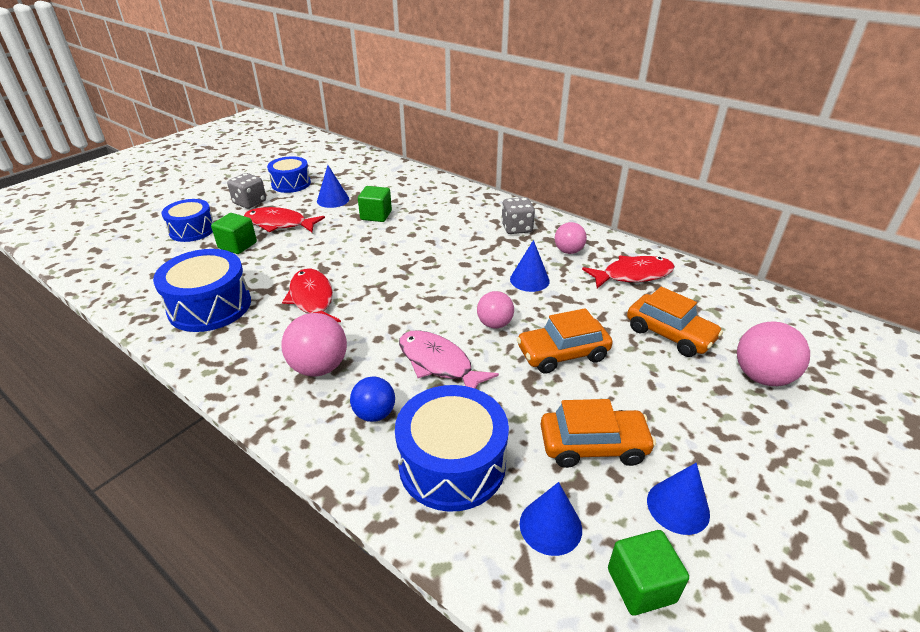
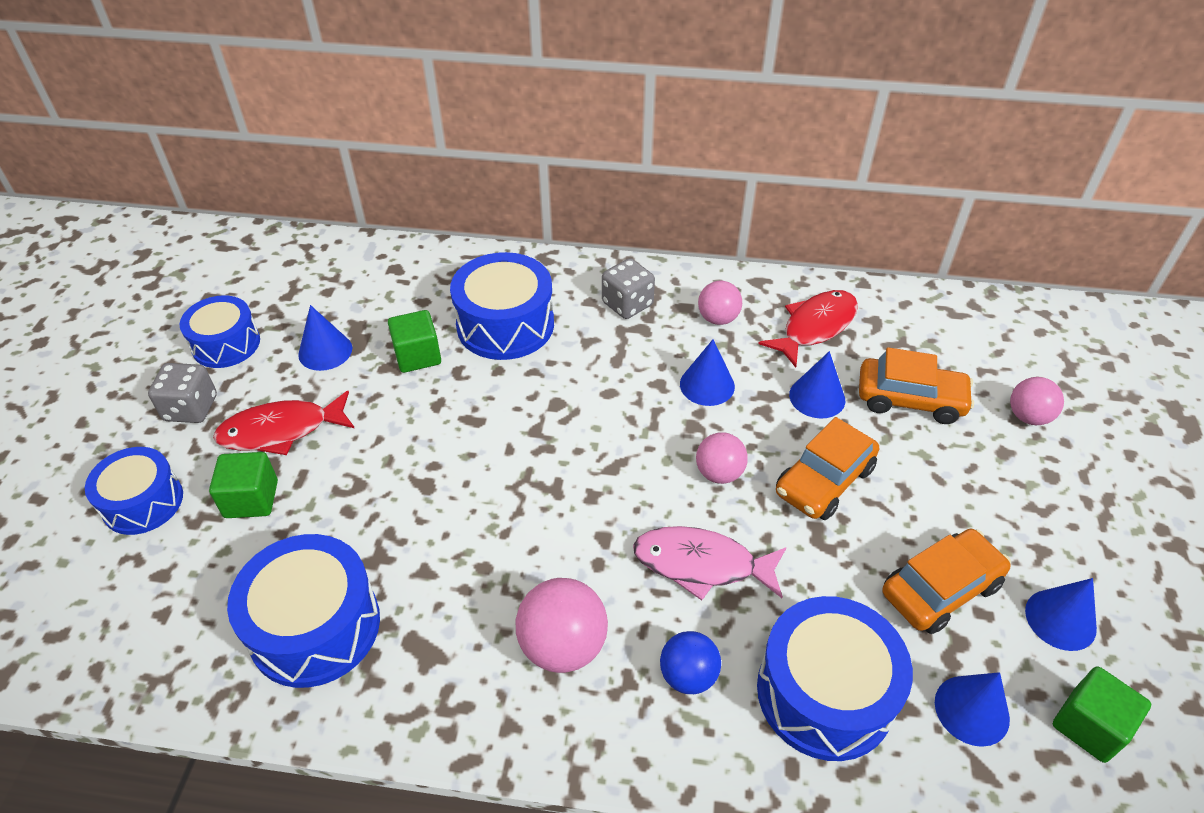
camera: 30 degrees left, 10 degrees up
red fish [282,268,341,322] -> none
pink ball [737,322,810,386] -> pink ball [1010,377,1064,425], size x0.65
none -> blue drum [450,252,554,360]
none -> blue cone [789,351,845,419]

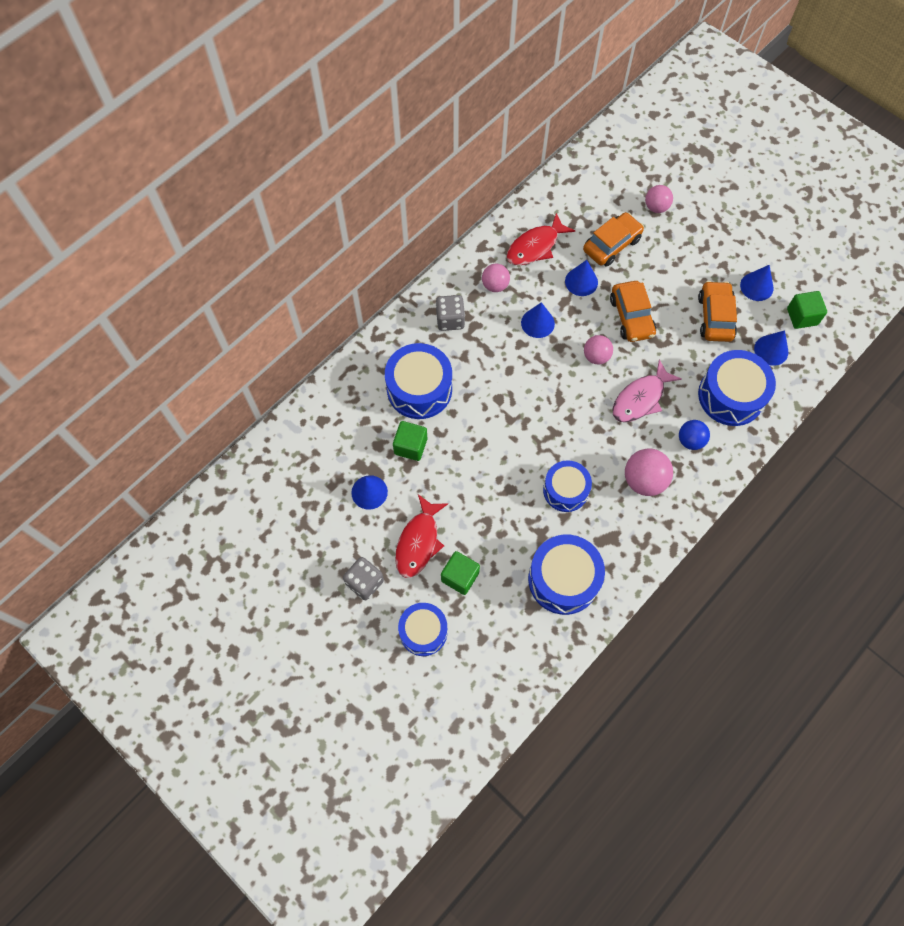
camera: 55 degrees left, 20 degrees up
blue drum [180,295,260,368] -> blue drum moved to [543,460,592,512]
red fish [759,290,858,367] -> red fish turned 120 degrees counterclockwise [507,213,575,265]

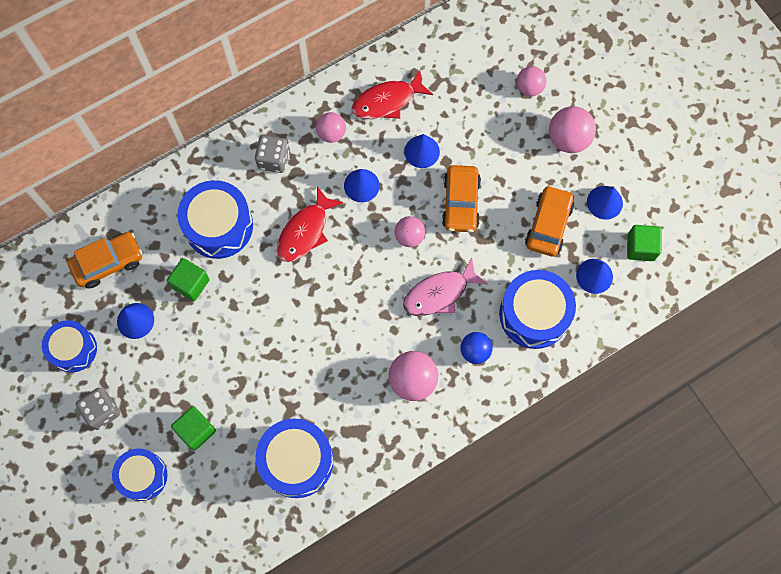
camera: 15 degrees right, 5 degrees up
red fish [395,494,448,578] -> red fish moved to [277,186,343,262]
blue drum [543,460,592,512] -> blue drum moved to [42,320,97,373]
orange car [583,212,644,267] -> orange car moved to [67,232,143,289]
none -> pink ball [549,106,596,153]

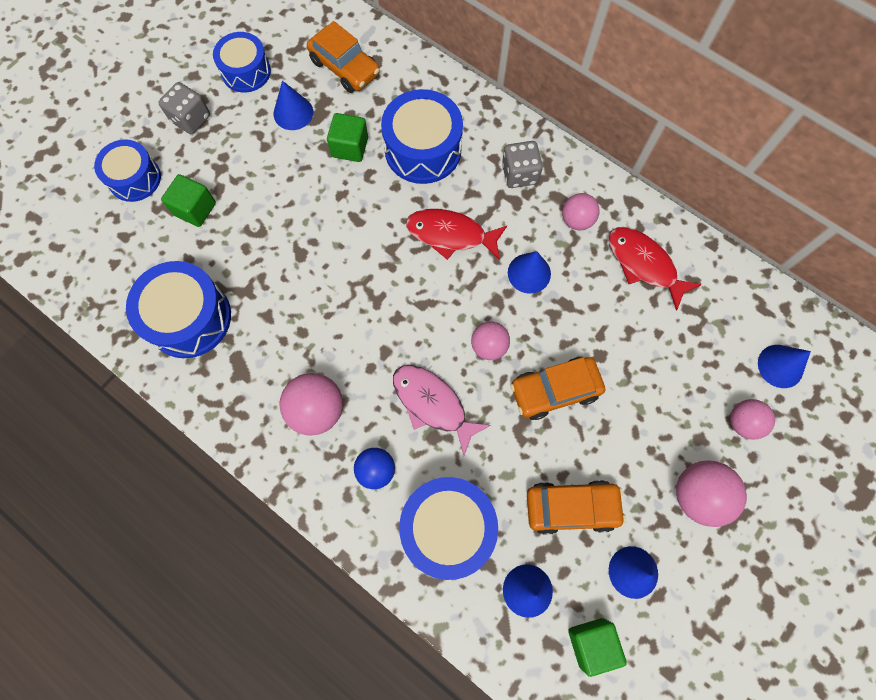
camera: 70 degrees right, 0 degrees up
blue cone [404,134,440,168] -> blue cone moved to [758,345,811,388]

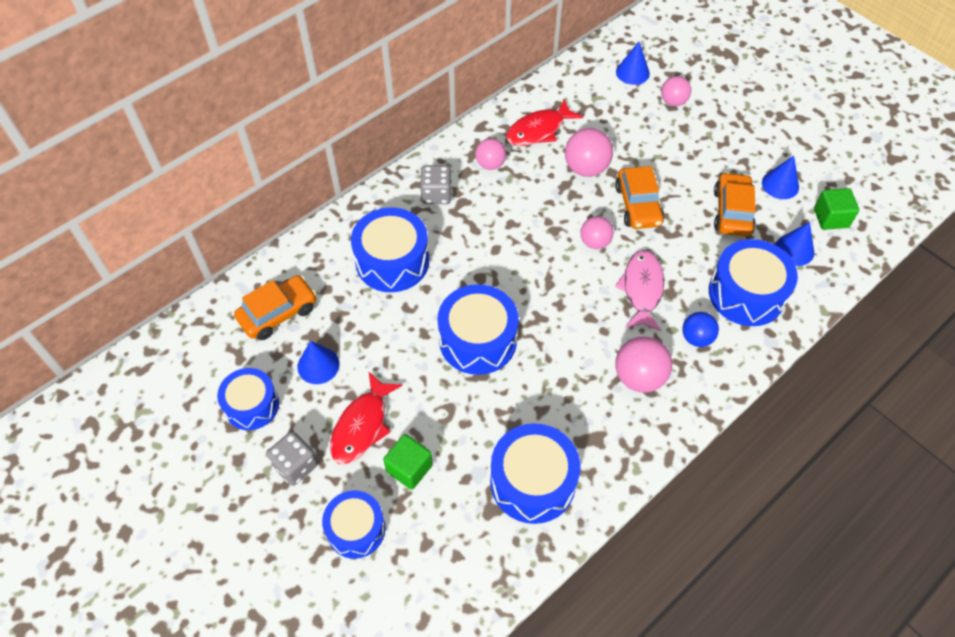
camera: 80 degrees left, 15 degrees down
green cube [327,113,368,162] -> none
pink fish [393,365,491,455] -> pink fish turned 135 degrees clockwise [615,250,664,331]
red fish [406,209,507,260] -> red fish moved to [330,372,402,465]
blue cone [508,251,551,294] -> none
pink ball [676,461,747,527] -> pink ball moved to [565,128,613,177]
none -> blue drum [437,284,519,375]

